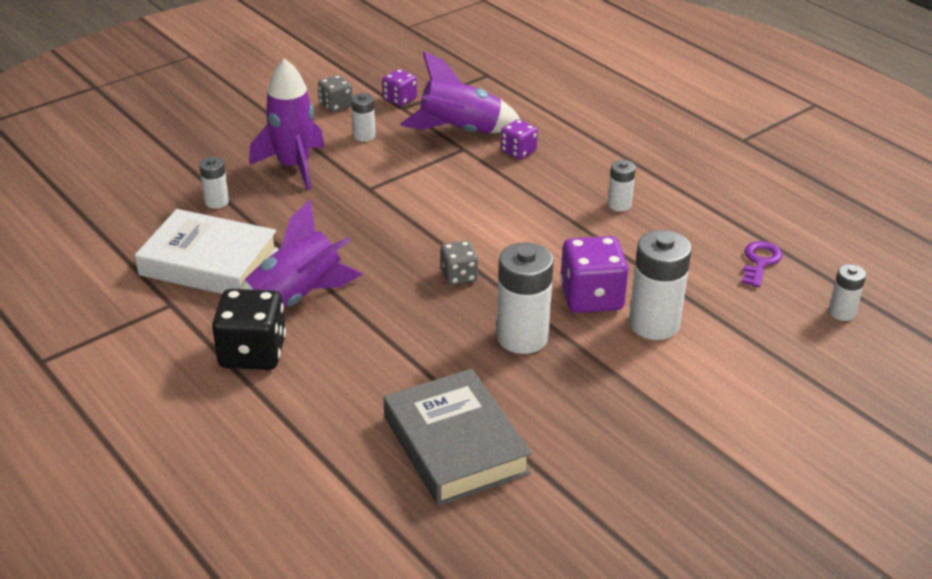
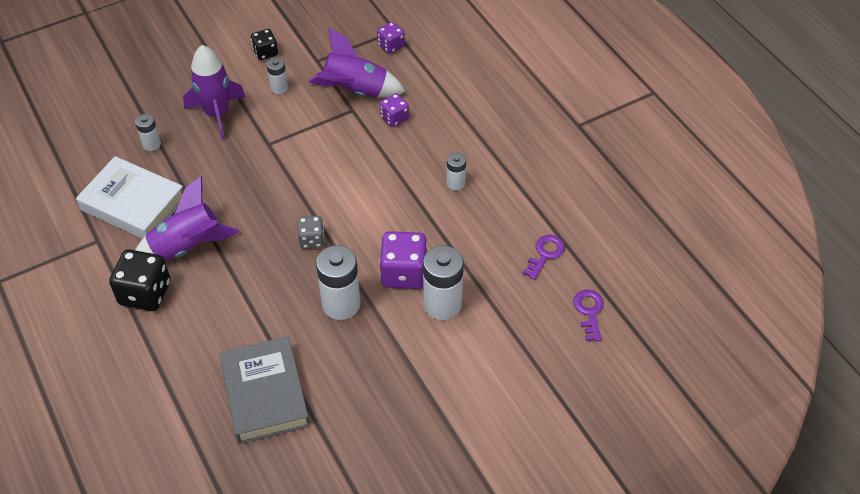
camera: 10 degrees right, 15 degrees up
grey dice [318,75,352,112] -> black dice [251,29,278,60]
purple dice [382,69,417,106] -> purple dice moved to [377,22,405,54]
white battery [828,264,866,321] -> purple key [573,290,604,341]

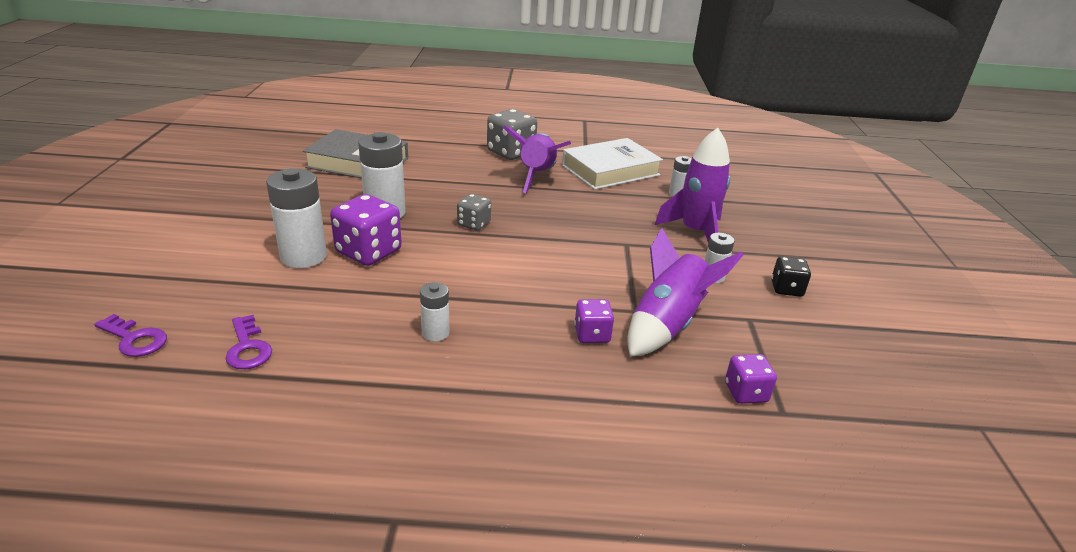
camera: 120 degrees right, 20 degrees down
black dice [109,249,170,311] -> grey dice [487,109,537,160]

